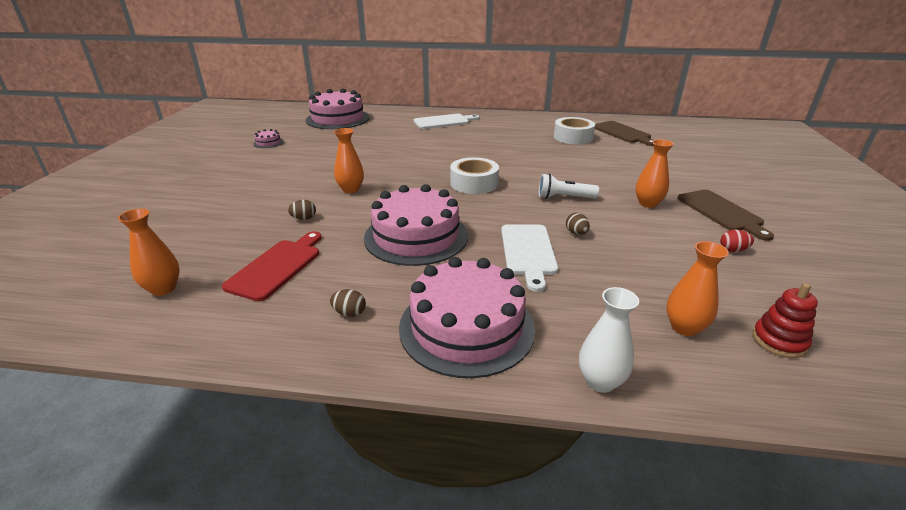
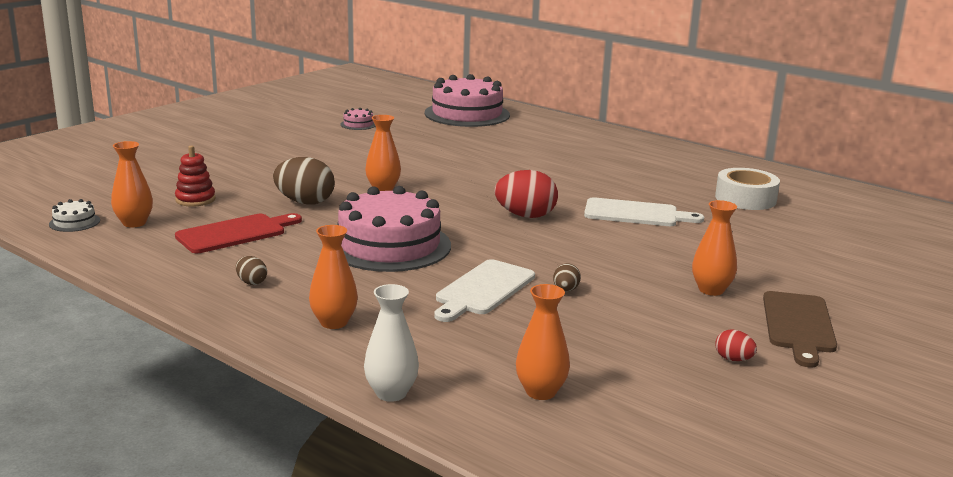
camera: 30 degrees right, 10 degrees down
brown egg [288,200,316,220] -> brown egg [273,157,335,205], size x2.04
pink cake [399,257,535,378] -> orange vase [309,225,358,329]
white cutting board [414,114,480,129] -> white cutting board moved to [584,197,704,226]
white tape [450,157,499,194] -> red egg [494,170,558,218]
white flashlight [539,174,599,199] -> none
brown cutting board [595,121,653,146] -> none
red stacking toy [752,283,818,358] -> red stacking toy moved to [175,145,215,207]
none -> white cake [49,199,100,232]

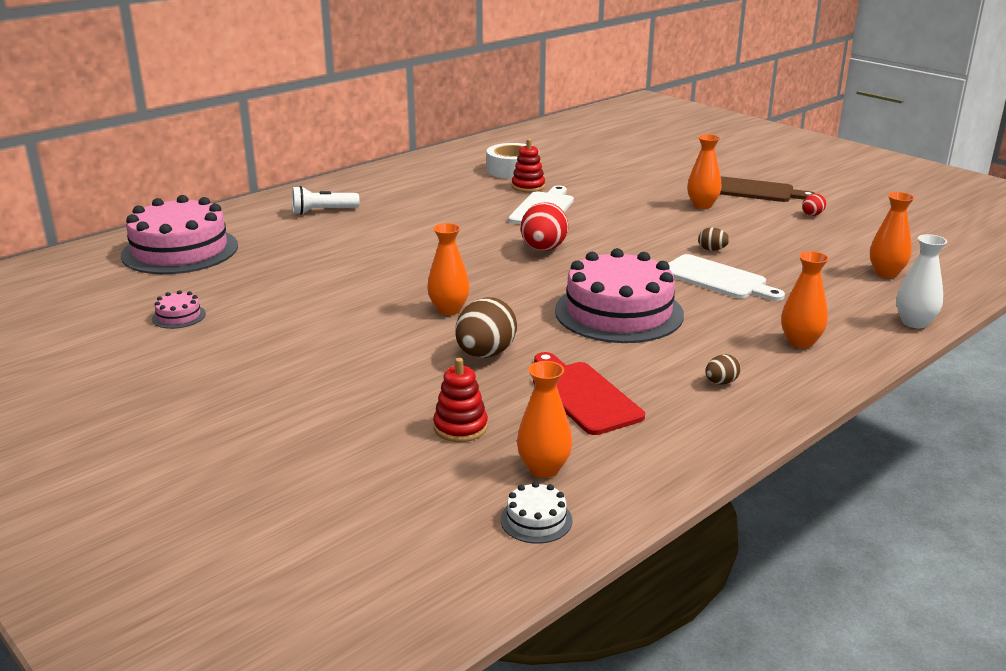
camera: 80 degrees left, 5 degrees up
none -> white flashlight [292,186,359,215]
none -> red stacking toy [512,139,545,192]

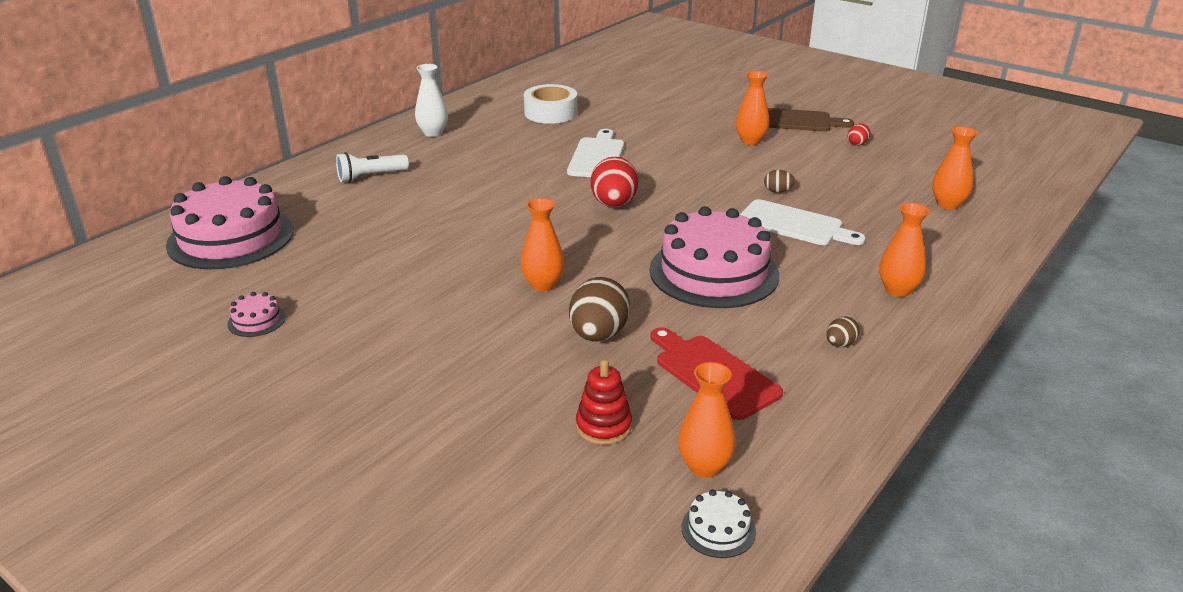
camera: 10 degrees left, 5 degrees up
red stacking toy [512,139,545,192] -> none
white vase [896,234,947,328] -> white vase moved to [415,64,448,137]

